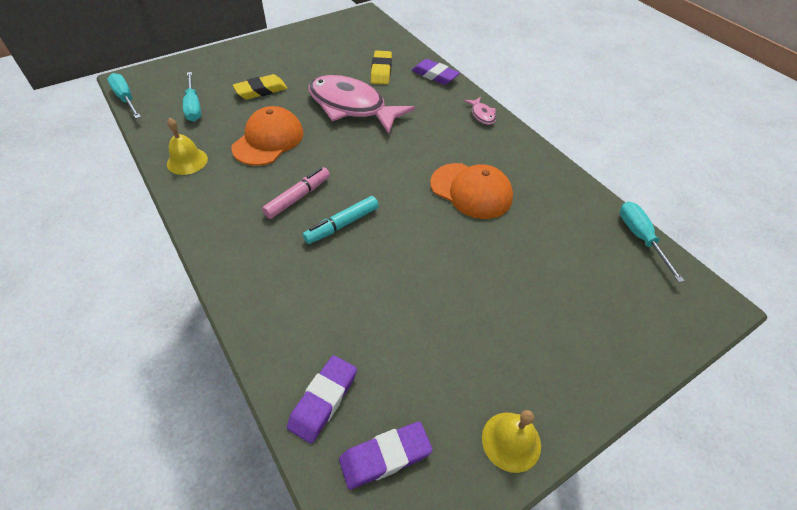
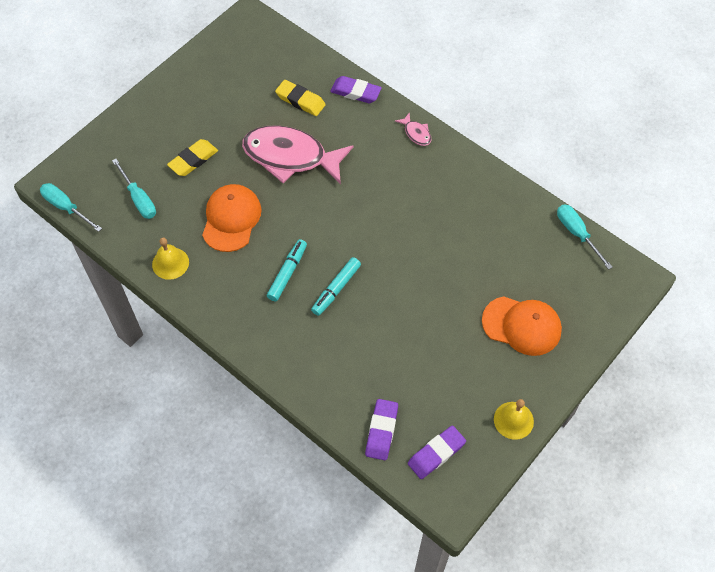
camera: 15 degrees left, 10 degrees up
pink marker [262,167,330,219] -> turquoise marker [267,239,307,301]
yellow eraser [371,51,392,85] -> yellow eraser turned 45 degrees counterclockwise [275,80,326,116]
orange cap [430,163,513,219] -> orange cap moved to [482,296,562,356]

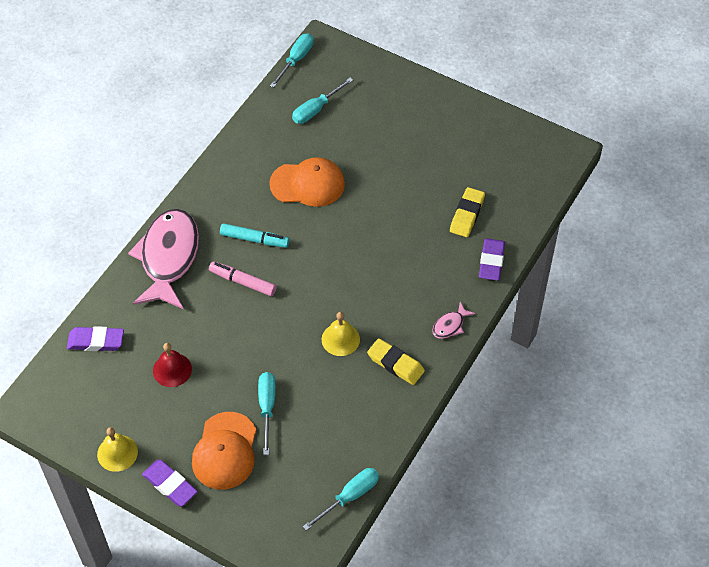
camera: 80 degrees right, 5 degrees down
yellow bell [152,238,189,280] -> yellow bell moved to [322,312,360,356]
yellow eraser [167,139,218,176] -> yellow eraser moved to [367,338,425,385]
pink fish [242,125,354,184] -> pink fish moved to [128,209,199,309]
turquoise marker [311,257,361,316] -> pink marker [209,261,277,296]
purple eraser [408,425,466,479] -> purple eraser moved to [142,460,198,506]
none -> red bell [153,343,192,387]
none -> turquoise screwdriver [258,372,276,455]

